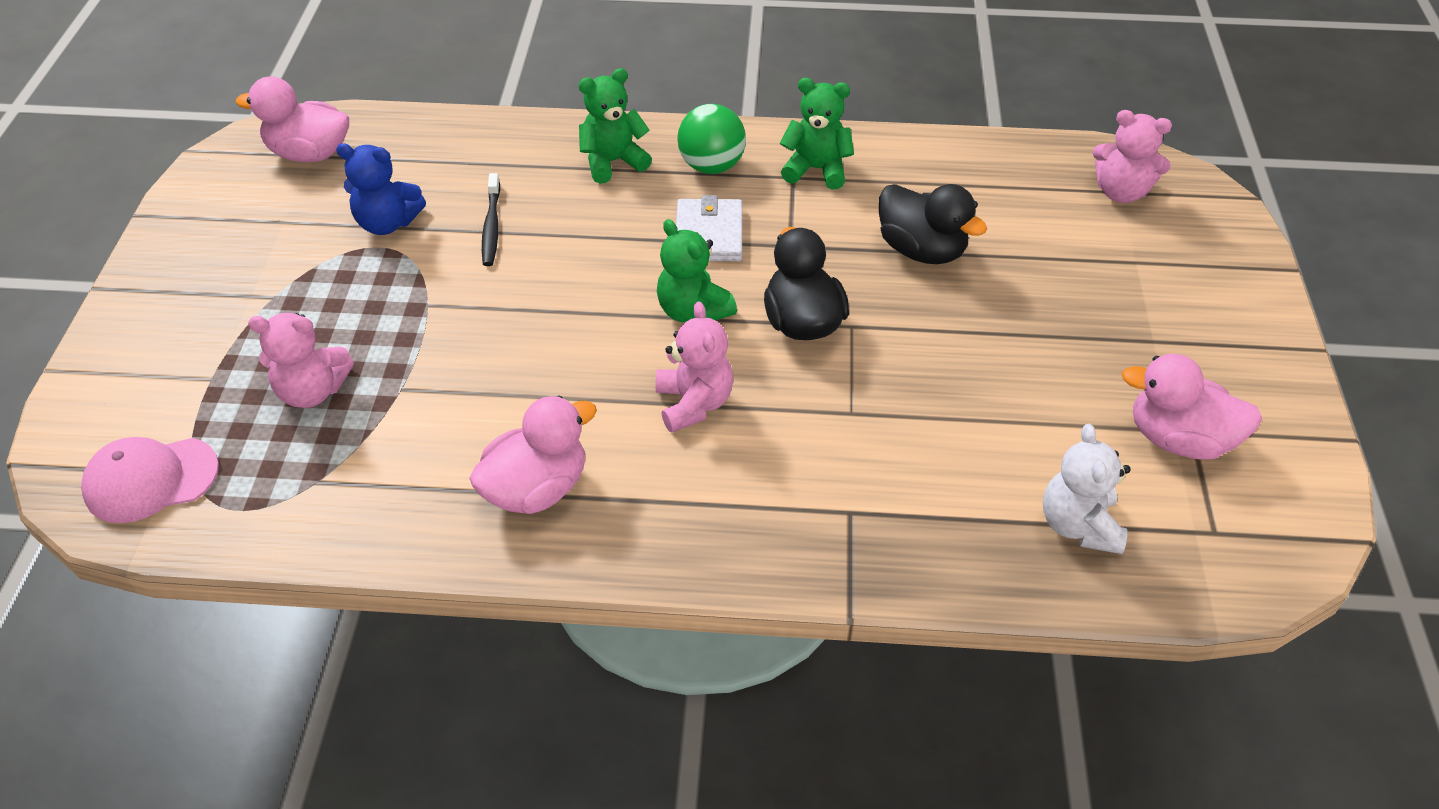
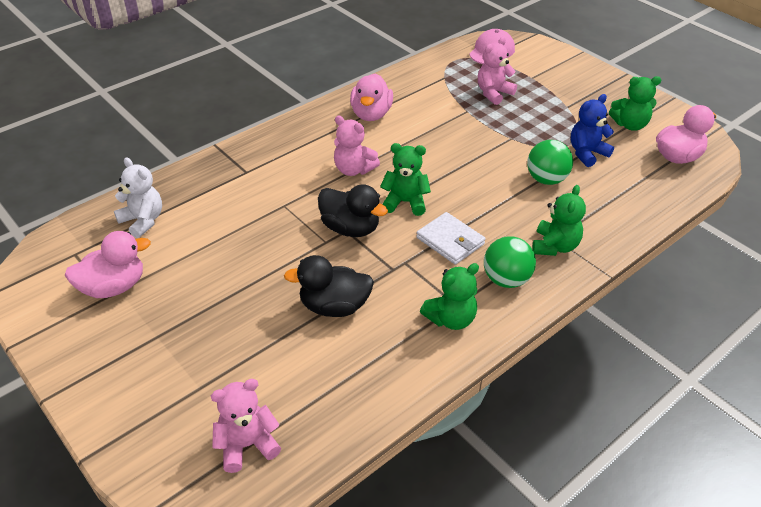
camera: 135 degrees right, 5 degrees down
black toothbrush [482,173,500,266] -> green ball [527,140,573,185]
none -> green teddy bear [609,76,661,131]

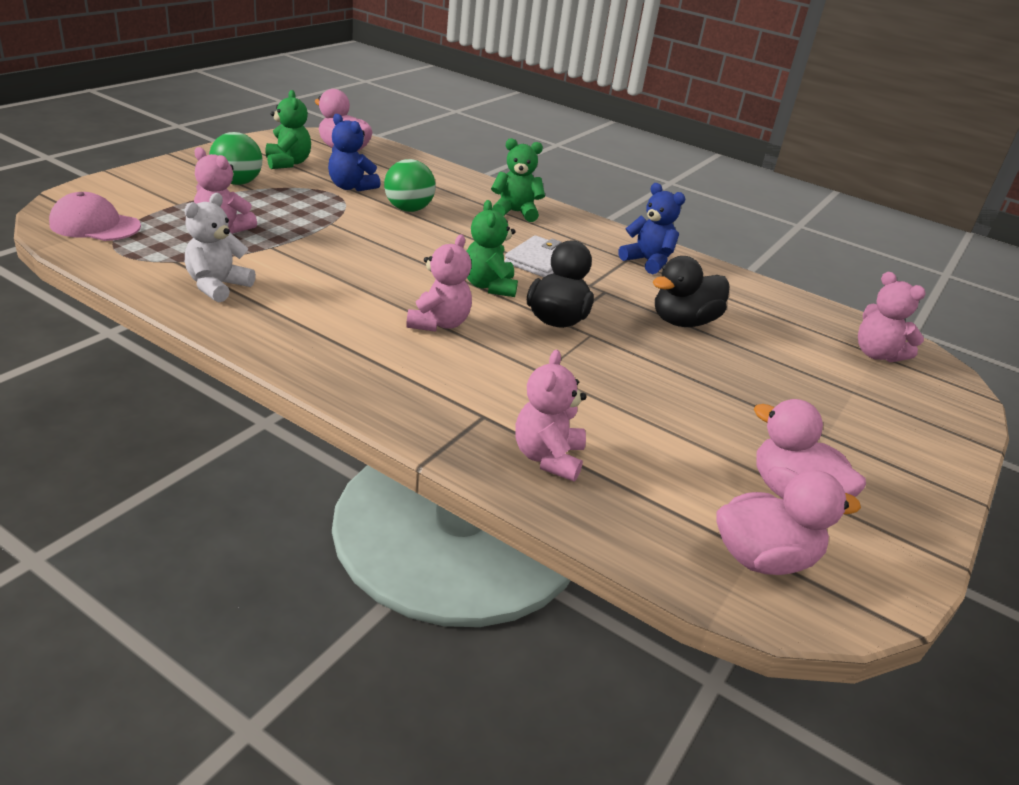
camera: 110 degrees left, 10 degrees down
white teddy bear [114,157,162,238] -> white teddy bear moved to [185,193,256,302]
black duck [284,255,374,317] -> black duck turned 75 degrees clockwise [653,256,729,327]
pink duck [350,73,393,121] -> pink duck moved to [717,470,861,575]
green teddy bear [420,263,479,330] -> blue teddy bear [618,183,685,274]
green ball [484,236,536,288] -> green ball moved to [209,132,262,185]
none -> pink teddy bear [515,350,587,481]

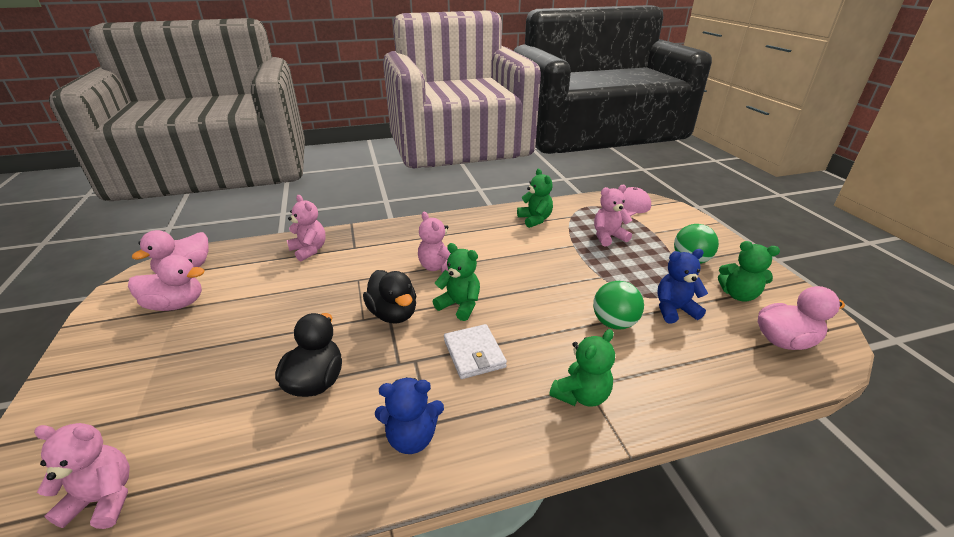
camera: 135 degrees right, 0 degrees up
white teddy bear [185,193,256,302] -> green teddy bear [517,169,553,228]

